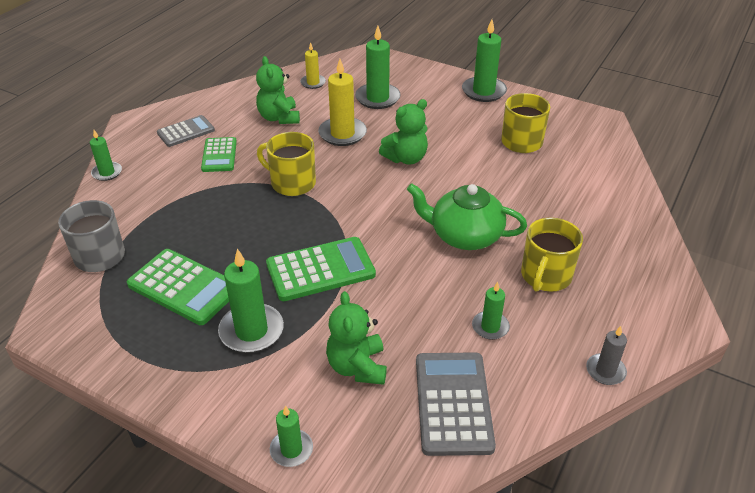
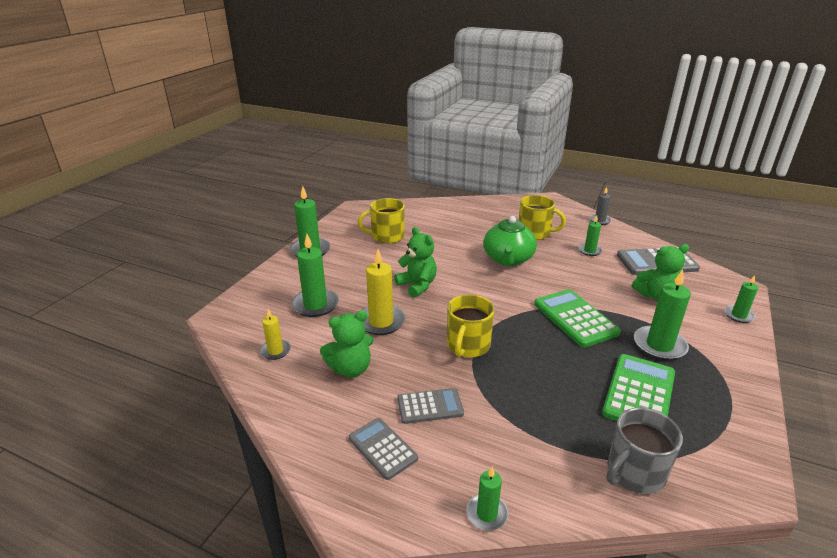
camera: 95 degrees left, 10 degrees down
green calculator [201,137,237,172] -> grey calculator [397,388,464,424]

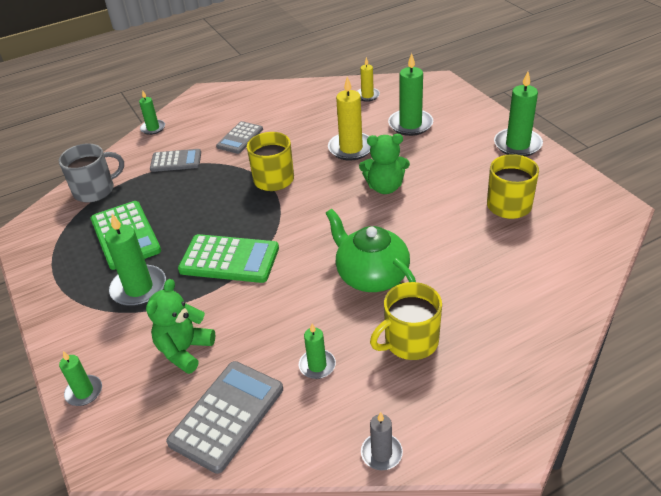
camera: 130 degrees right, 10 degrees up
green teddy bear [320,310,374,377] -> none
grey calculator [349,418,418,480] -> grey calculator moved to [150,149,201,172]
grey mug [607,408,683,494] -> grey mug turned 60 degrees clockwise [59,144,124,202]

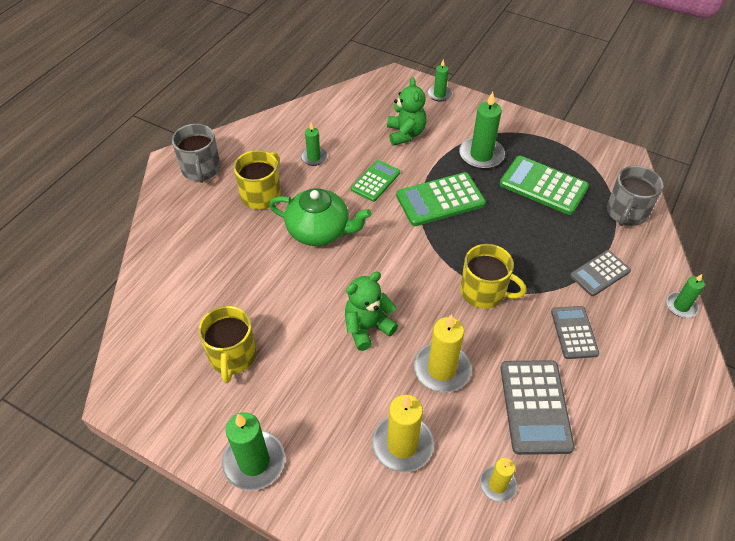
camera: 145 degrees right, 10 degrees up
grey calculator [166,361,283,474] -> grey calculator moved to [500,360,575,455]
grey candle [361,412,403,470] -> none
green candle [388,53,433,136] -> yellow candle [372,395,434,473]
none -> grey mug [172,124,220,183]
none -> green calculator [351,160,400,202]

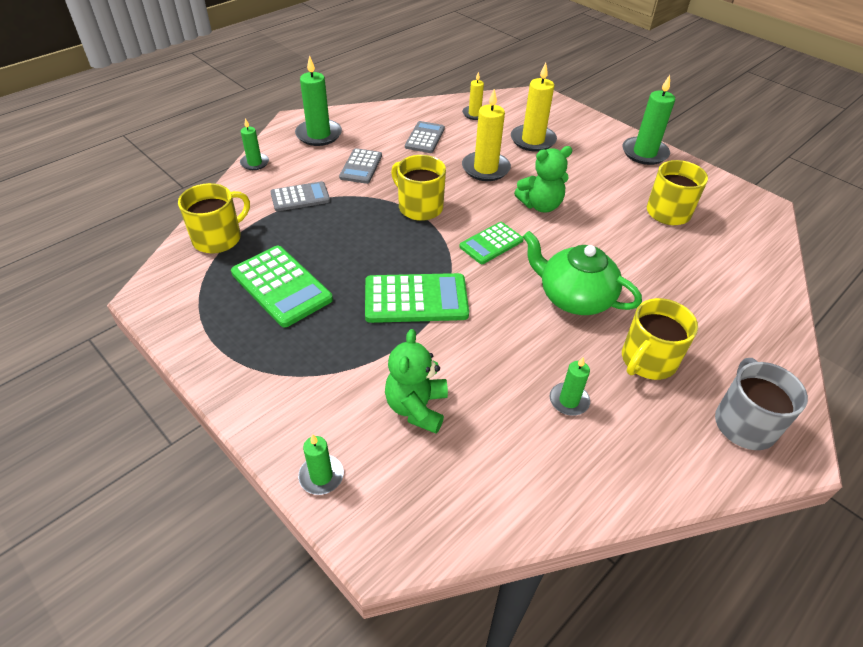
camera: 165 degrees left, 5 degrees down
green calculator [351,160,400,202] -> green calculator moved to [459,222,524,264]
green candle [459,92,505,169] -> green candle moved to [295,55,342,146]
grey calculator [500,360,575,455] -> grey calculator [405,121,445,153], size x0.63
grey mug [607,166,664,226] -> yellow mug [178,183,250,253]

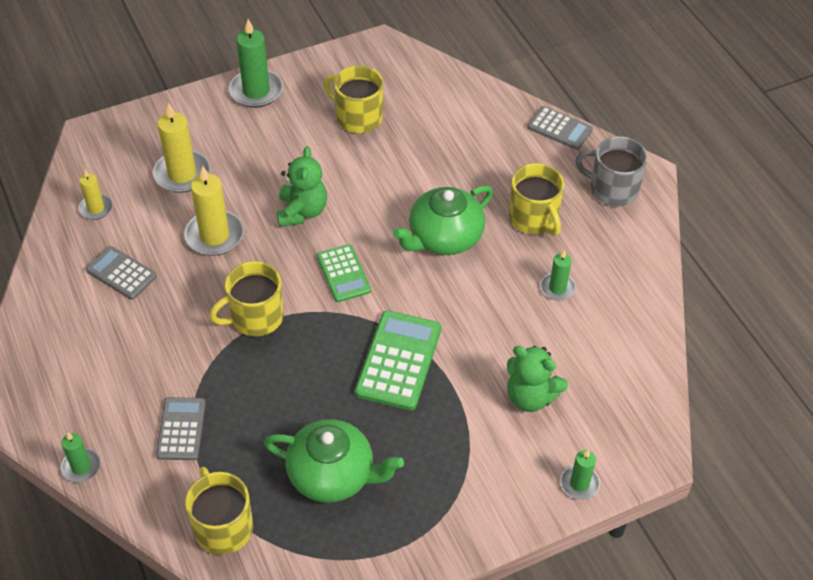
camera: 70 degrees left, 5 degrees up
green calculator [231,246,333,327] -> green teapot [264,419,404,503]
green candle [295,55,342,146] -> none
grey calculator [339,148,382,184] -> grey calculator moved to [527,106,593,150]

